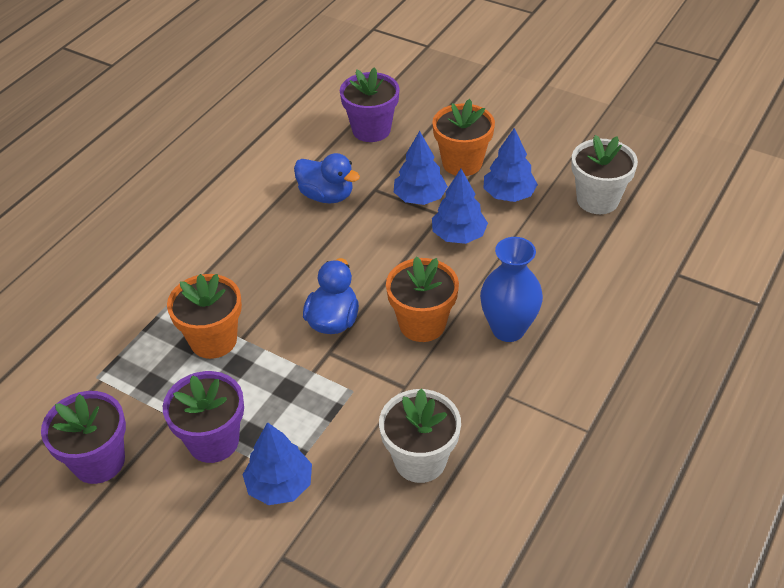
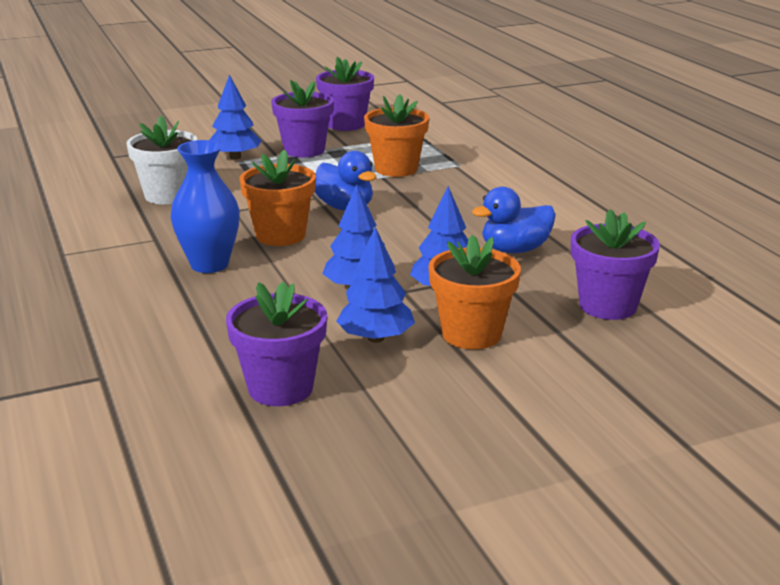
camera: 125 degrees right, 20 degrees down
white flower pot [571,135,638,214] -> purple flower pot [226,282,327,406]

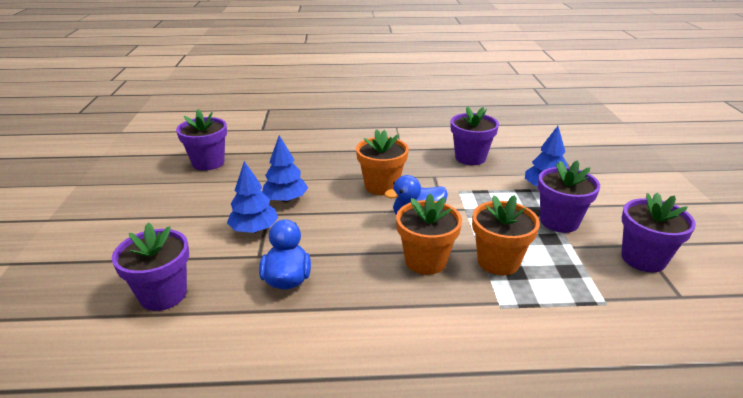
camera: 110 degrees right, 5 degrees up
white flower pot [126,116,197,204] -> purple flower pot [451,106,499,165]
blue vase [171,140,240,273] -> none
blue tree [336,227,415,343] -> none
orange flower pot [429,235,521,350] -> orange flower pot moved to [396,193,462,275]

